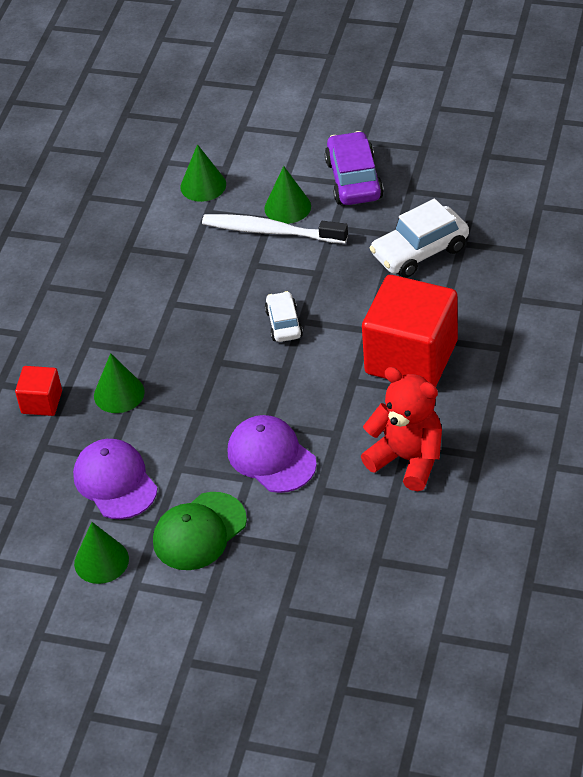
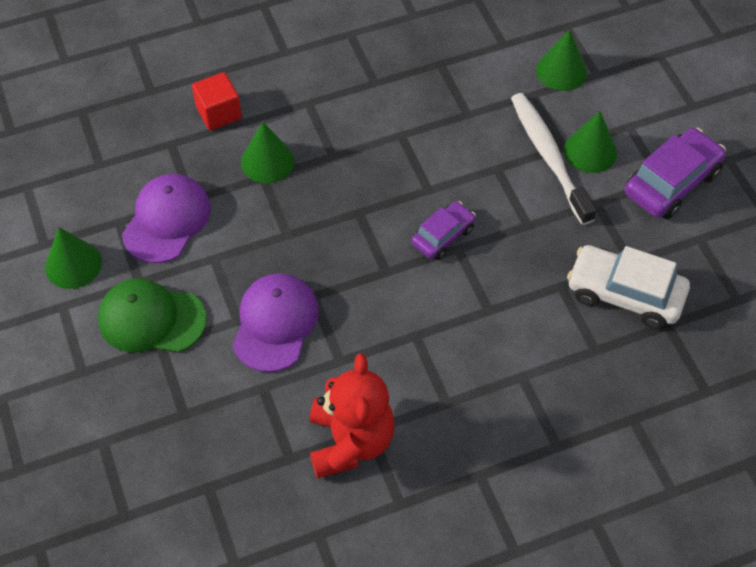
camera: 50 degrees right, 10 degrees up
white car [265,291,303,342] -> purple car [412,201,476,260]
red cube [362,275,458,387] -> none

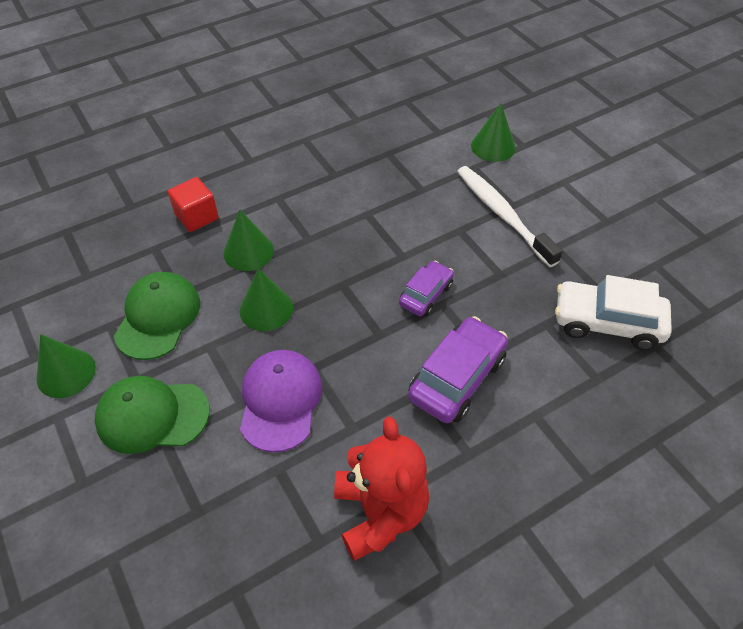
camera: 10 degrees left, 5 degrees down
purple cap [122,174,211,263] -> green cap [114,272,200,360]
green cone [564,111,617,173] -> green cone moved to [240,268,293,331]
purple car [625,128,726,220] -> purple car moved to [408,316,508,423]

